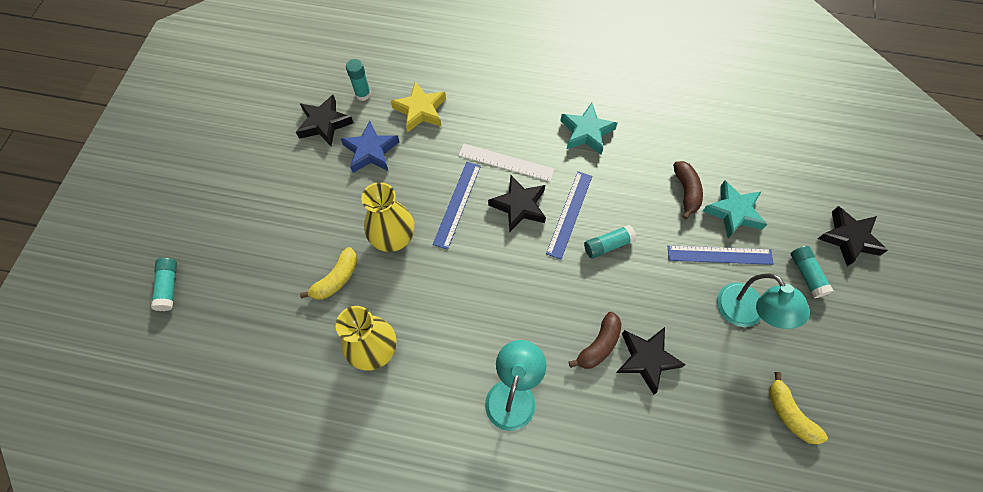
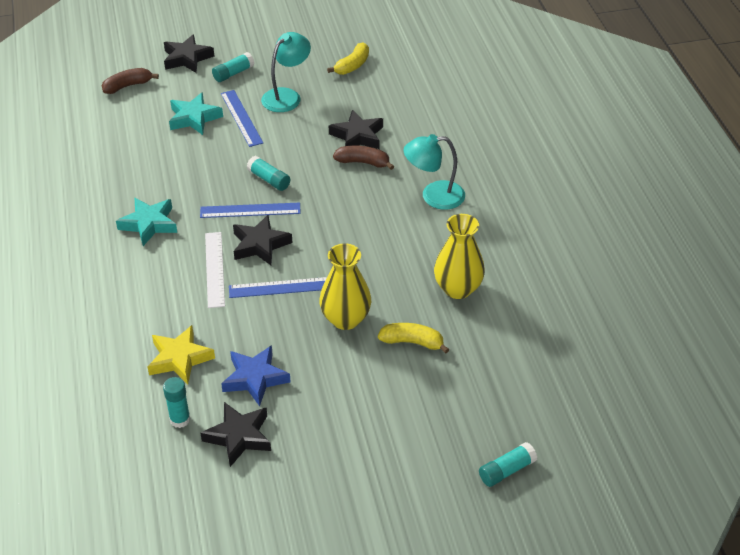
camera: 115 degrees left, 20 degrees down
brown banana [673,161,703,219] -> brown banana moved to [102,68,159,94]

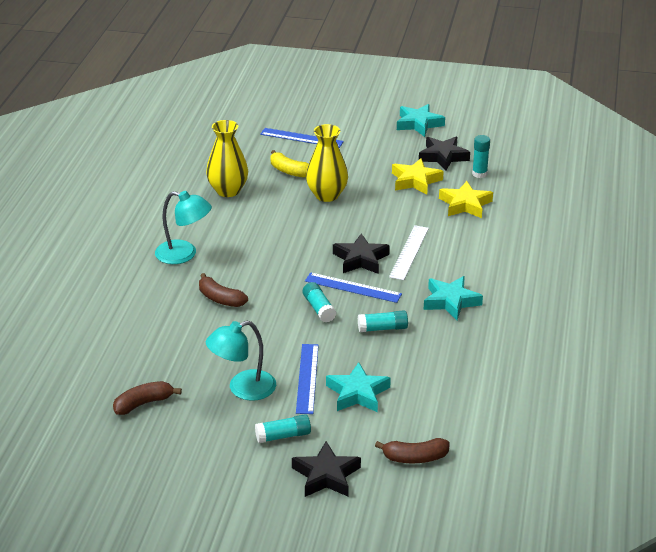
camera: 155 degrees left, 10 degrees down
blue star [221,345,291,406] -> yellow star [392,158,444,195]
blue ruler [229,277,327,298] -> blue ruler moved to [260,128,344,148]
yellow banana [327,42,369,75] -> brown banana [113,381,182,415]
black star [329,110,383,149] -> none
turquoise glue stick [479,442,537,487] -> turquoise glue stick moved to [358,310,408,332]
none -> turquoise star [397,104,445,137]

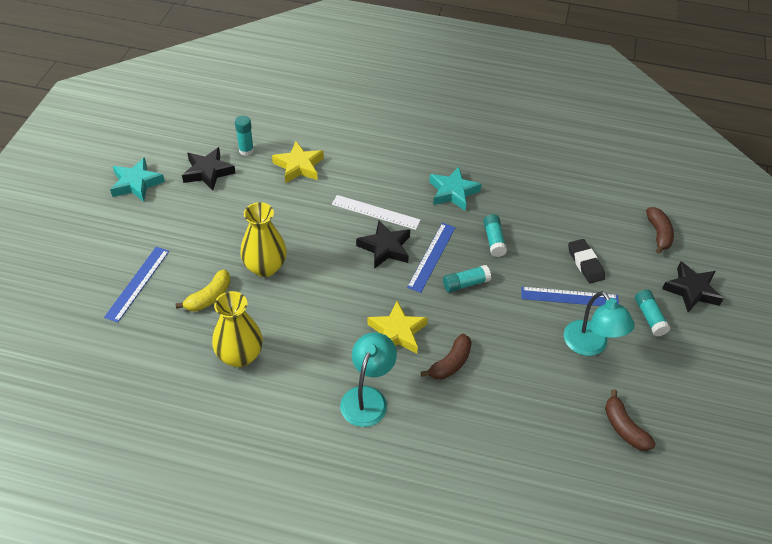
camera: 90 degrees left, 15 degrees up
turquoise star [326,362,391,412] -> black eraser [568,239,605,284]
yellow star [392,158,444,195] -> yellow star moved to [367,301,428,354]

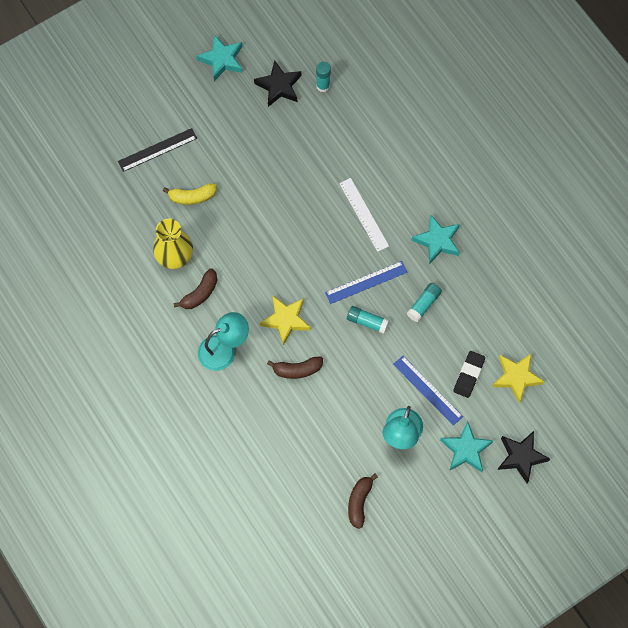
camera: 45 degrees right, 20 degrees up
blue ruler [104,247,169,323] -> black ruler [118,128,197,172]
yellow vase [240,202,287,277] -> none
yellow star [272,141,324,183] -> yellow star moved to [492,353,545,404]
black star [356,220,410,269] -> none
turquoise glue stick [635,289,670,336] -> turquoise star [440,421,493,472]
brown banana [646,207,674,254] -> brown banana moved to [174,268,218,309]

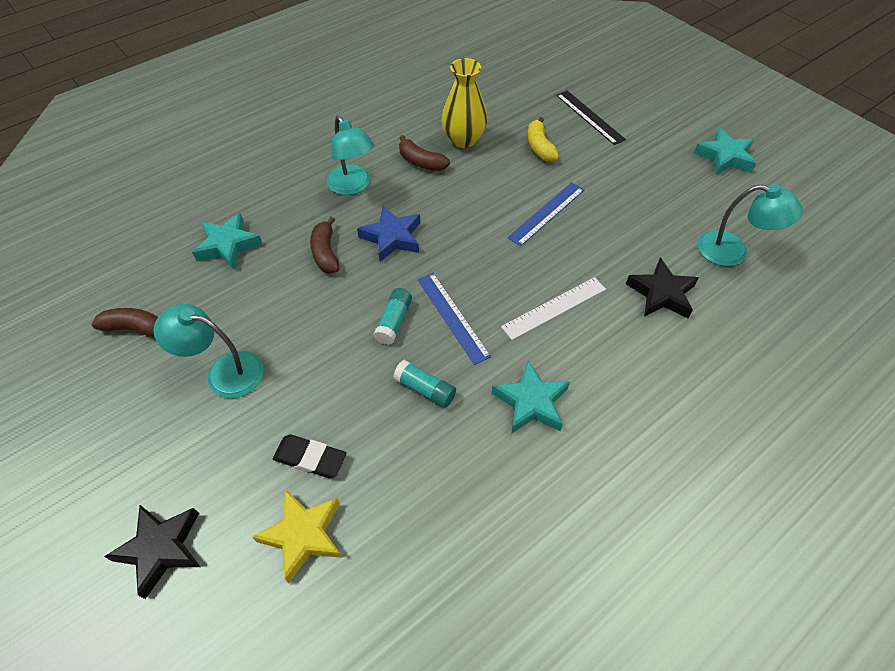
camera: 85 degrees right, 15 degrees down
black star [254,60,301,107] -> black star moved to [626,258,699,318]
yellow star [260,296,311,346] -> blue star [357,206,421,262]
turquoise glue stick [316,62,331,92] -> turquoise lamp [698,184,803,266]
blue ruler [393,356,463,426] -> blue ruler moved to [507,182,584,246]
turquoise star [440,421,493,472] -> turquoise star moved to [192,213,263,270]

